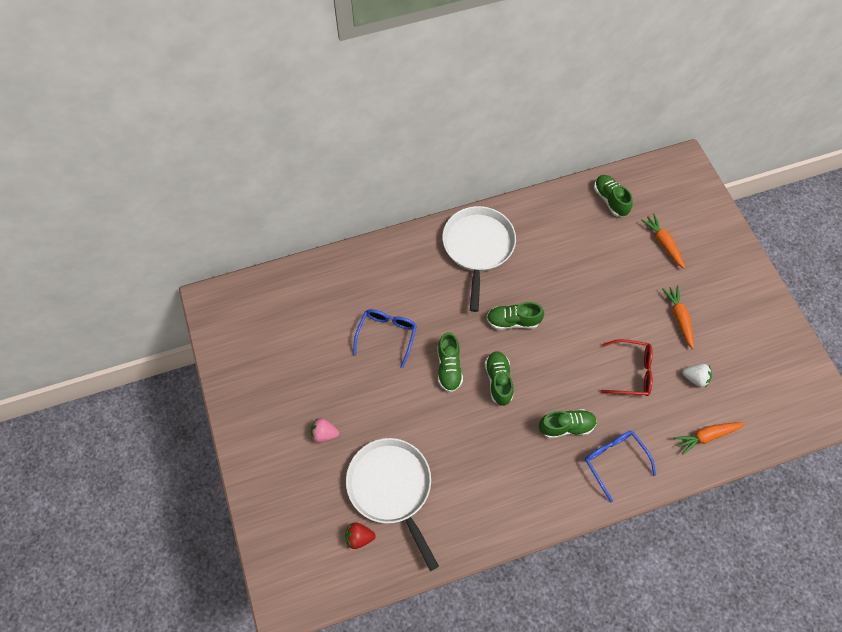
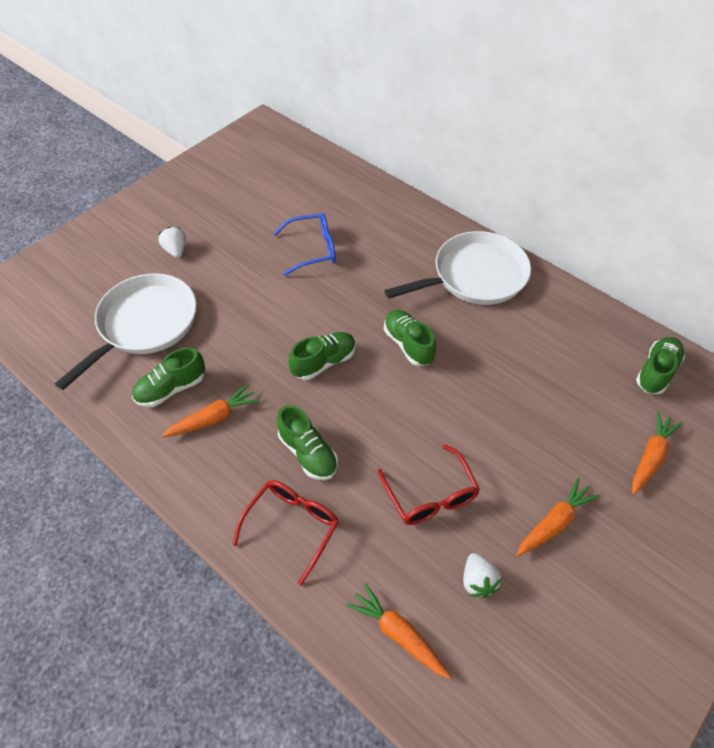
camera: 60 degrees right, 10 degrees down
pink strawberry [311,418,339,443] -> white strawberry [158,227,186,258]
red strawberry [345,522,375,549] -> none
green shoe [438,332,463,392] -> green shoe moved to [132,347,205,407]
blue glasses [585,431,656,503] -> red glasses [232,480,339,586]
none -> orange carrot [162,384,260,437]

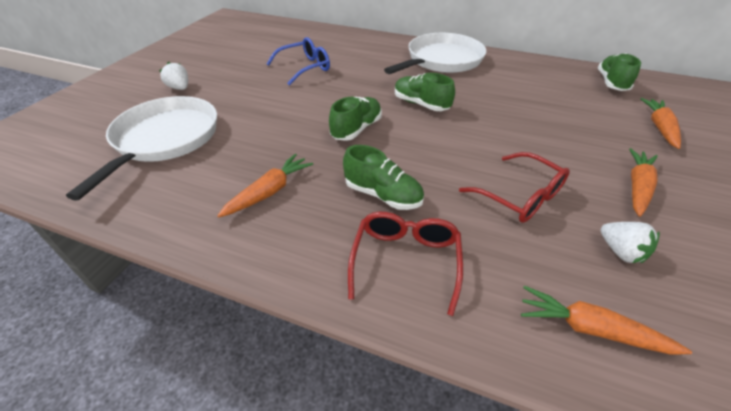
camera: 20 degrees left, 10 degrees down
green shoe [132,347,205,407] -> none

